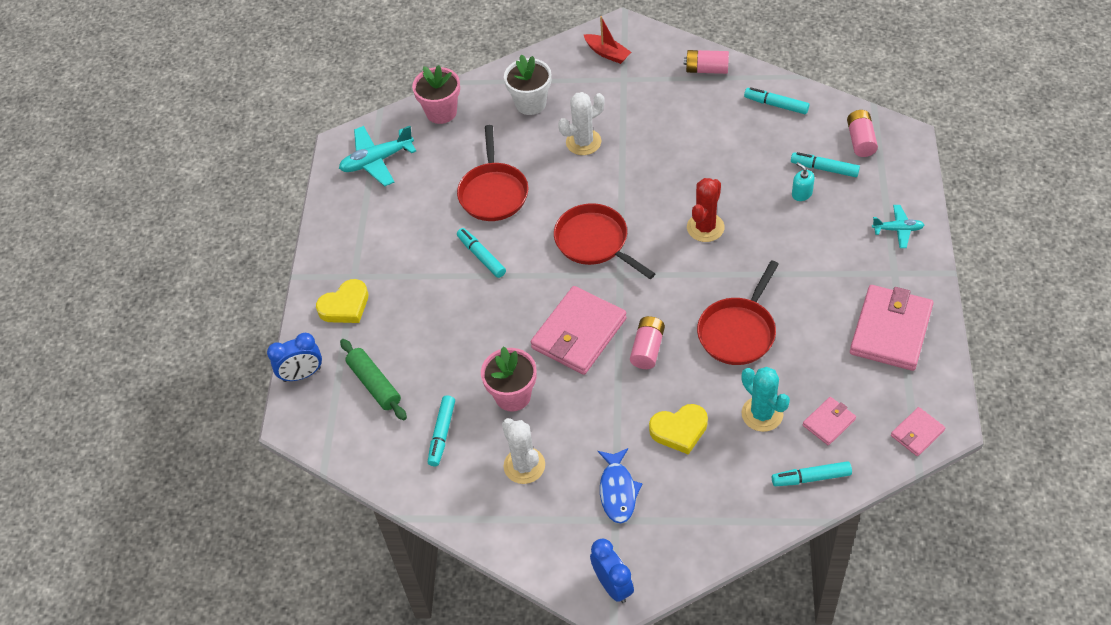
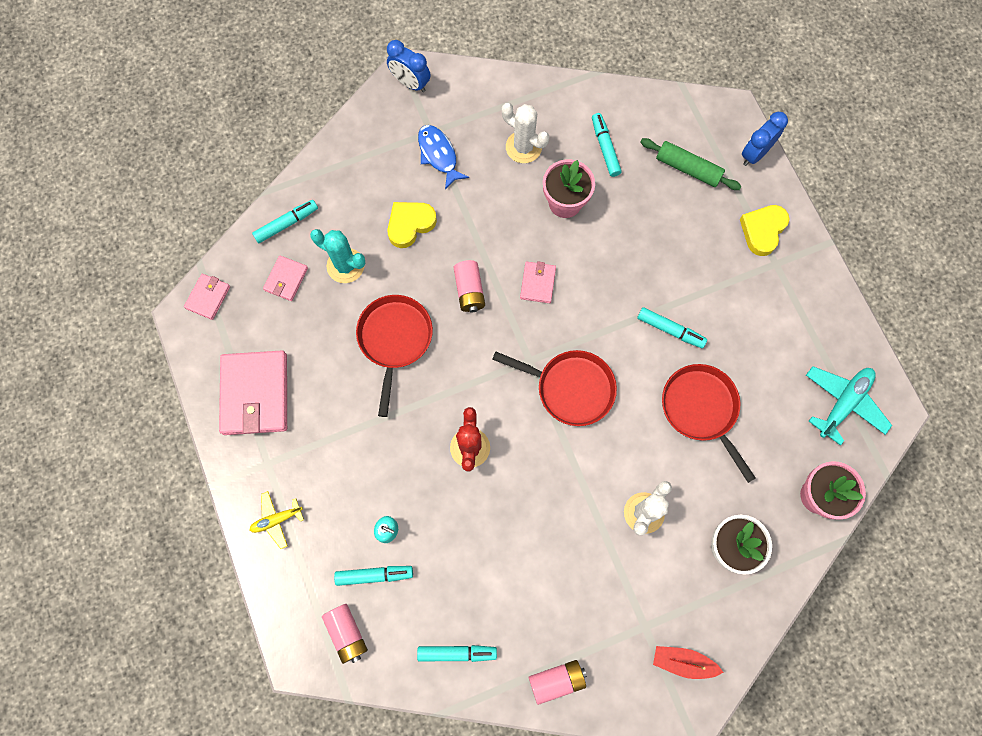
camera: 150 degrees right, 20 degrees up
pink wallet [531,286,627,375] -> pink wallet [520,261,556,303], size x0.50
turquoise plane [872,205,924,248] -> yellow plane [249,491,304,549]

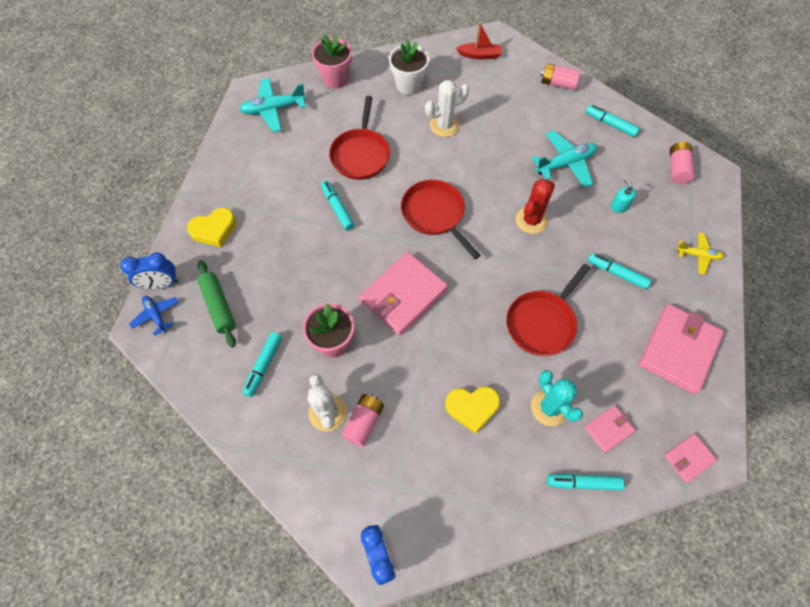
camera: 145 degrees left, 10 degrees down
turquoise marker [334,566,413,586] -> turquoise marker moved to [588,253,651,289]
blue fish [418,125,469,190] -> none
pink battery [453,260,485,313] -> pink battery moved to [342,394,384,447]
pink wallet [520,261,556,303] -> pink wallet [359,252,448,336], size x2.00
red boat [653,646,723,679] -> red boat turned 45 degrees counterclockwise [456,22,502,59]
none -> blue plane [129,296,178,336]
none -> turquoise plane [532,130,597,188]

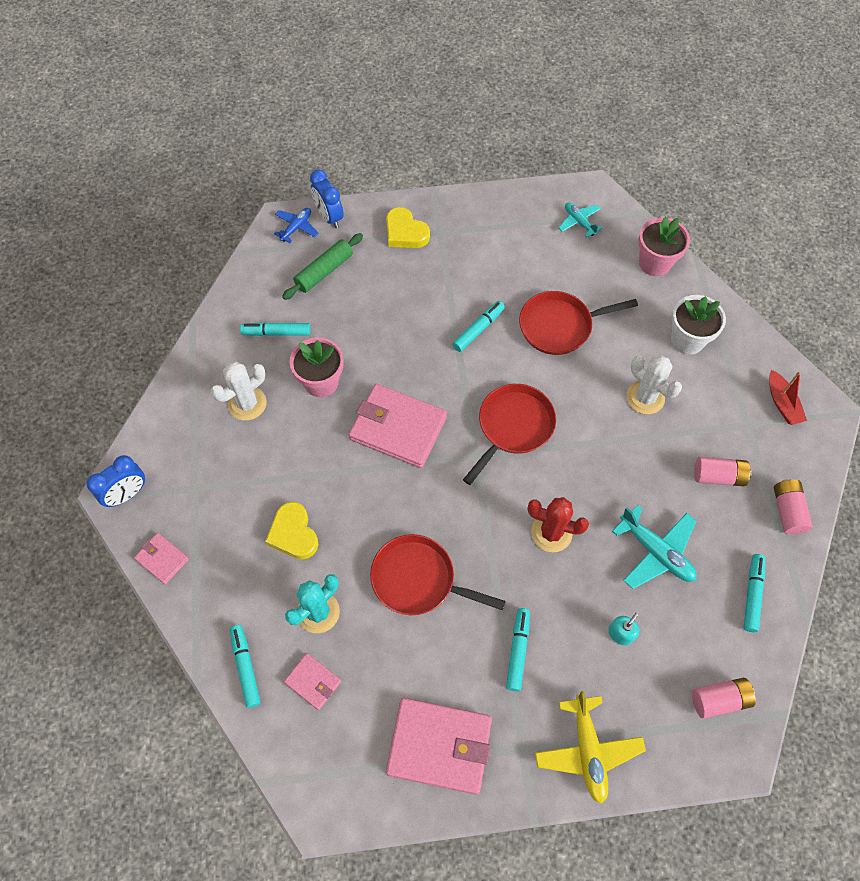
camera: 70 degrees right, 0 degrees up
turquoise plane [240,78,306,132] -> turquoise plane [558,202,602,237], size x0.60
pink battery [342,394,384,447] -> pink battery moved to [694,457,751,486]
pink wallet [664,433,717,483] -> pink wallet moved to [134,533,189,584]
yellow plane [677,233,724,275] -> yellow plane [535,691,646,804], size x1.66

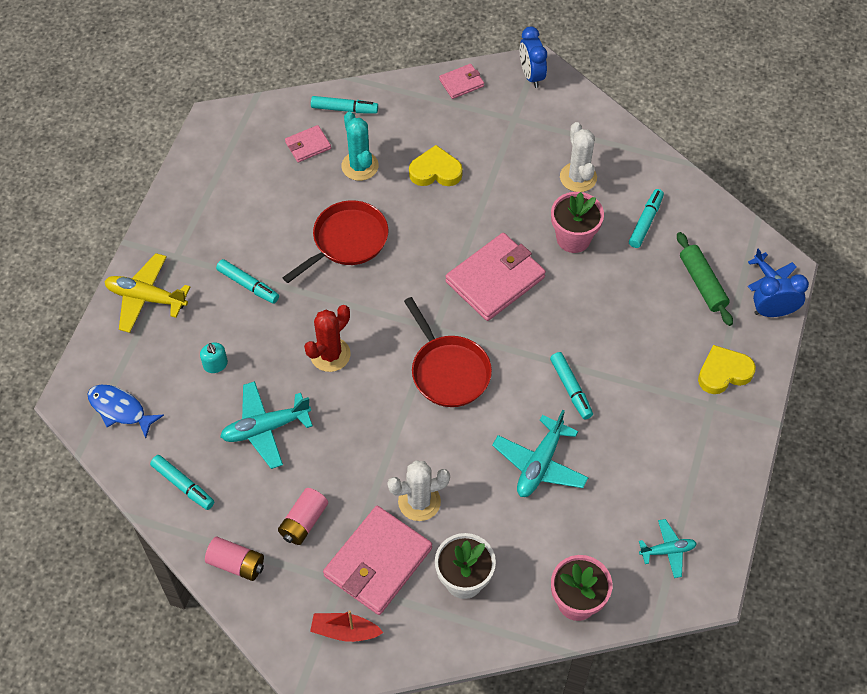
camera: 115 degrees right, 5 degrees down
pink wallet [386,698,492,795] -> pink wallet moved to [323,506,432,615]
red pan [519,291,638,355] -> turquoise plane [492,410,589,497]
pink battery [692,678,756,719] -> blue fish [88,385,164,438]

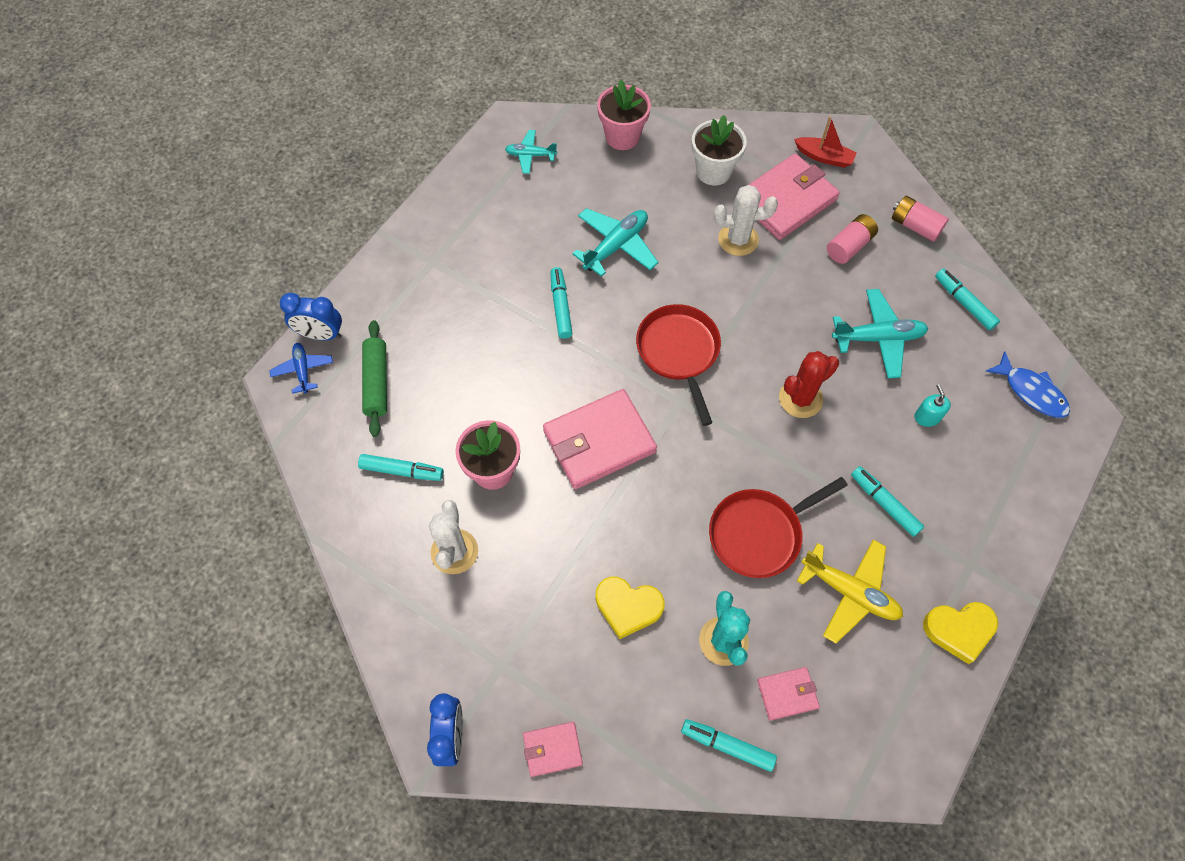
camera: 165 degrees left, 5 degrees up
yellow plane [104,253,190,333] -> yellow plane moved to [797,539,903,643]
turquoise marker [629,189,664,248] -> turquoise marker turned 120 degrees counterclockwise [358,454,444,481]
yellow heart [698,345,756,394] -> yellow heart moved to [923,602,998,664]

